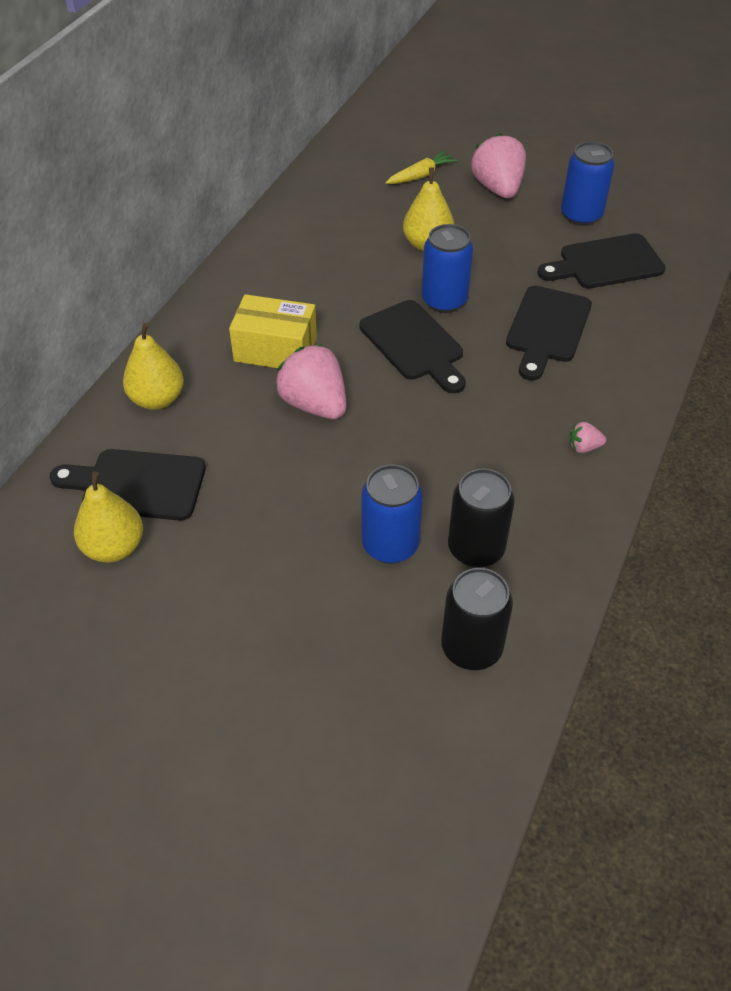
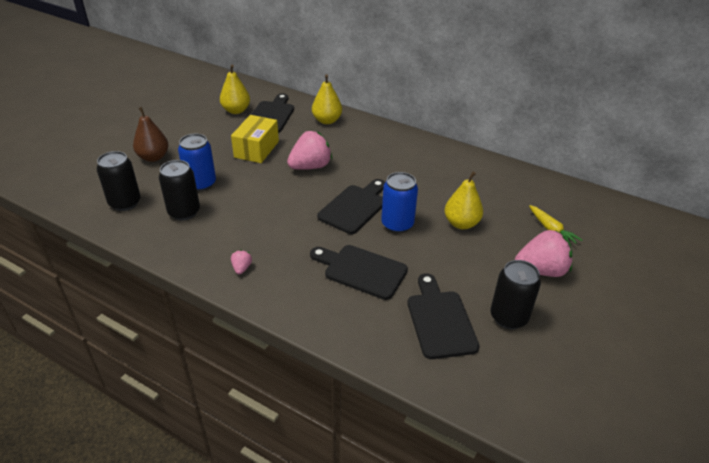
camera: 95 degrees right, 10 degrees down
yellow box [229,294,317,368] -> yellow box moved to [231,115,279,163]
black cutting board [360,300,466,393] -> black cutting board turned 150 degrees clockwise [317,179,385,234]
blue can [561,141,615,226] -> black can [491,260,541,329]
none -> brown pear [133,107,168,162]

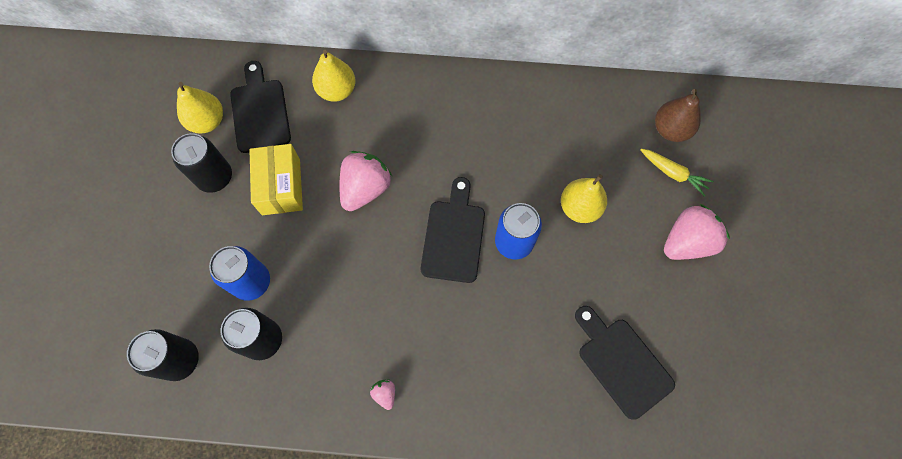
camera: 25 degrees left, 30 degrees up
brown pear [133,107,168,162] -> brown pear moved to [655,89,701,142]
black cutting board [310,245,408,300] -> none
black can [491,260,541,329] -> black can moved to [171,133,232,193]

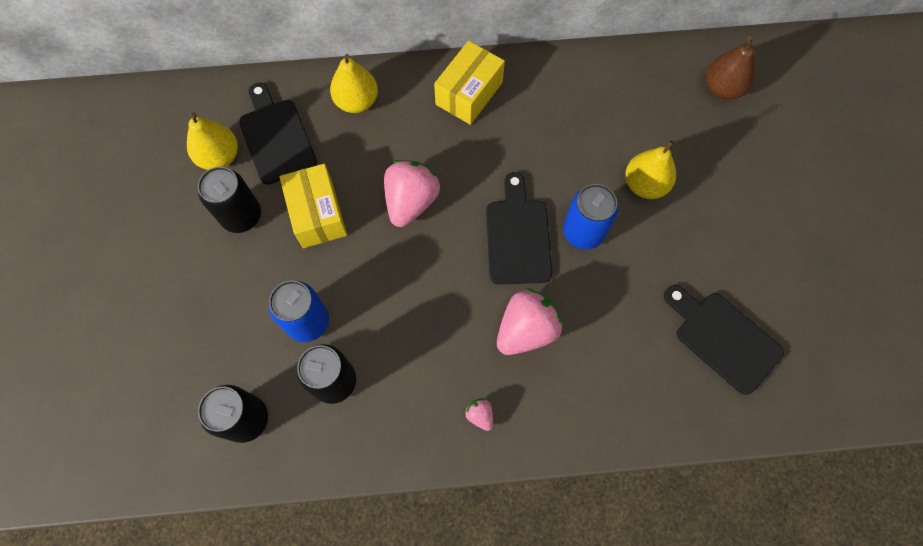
camera: 10 degrees left, 0 degrees up
yellow carrot [641,149,713,196] -> none
pink strawberry [664,204,730,260] -> pink strawberry moved to [497,288,563,355]
none -> yellow box [434,41,505,125]

